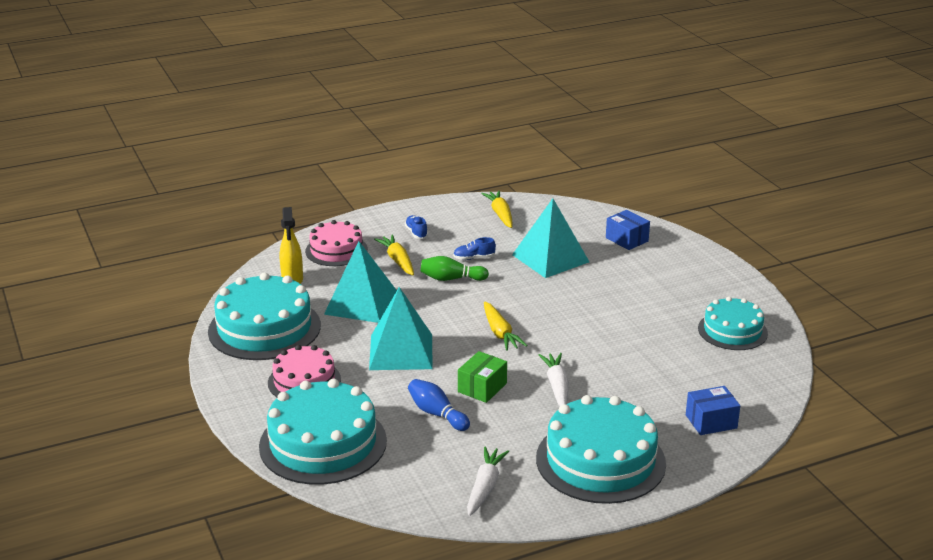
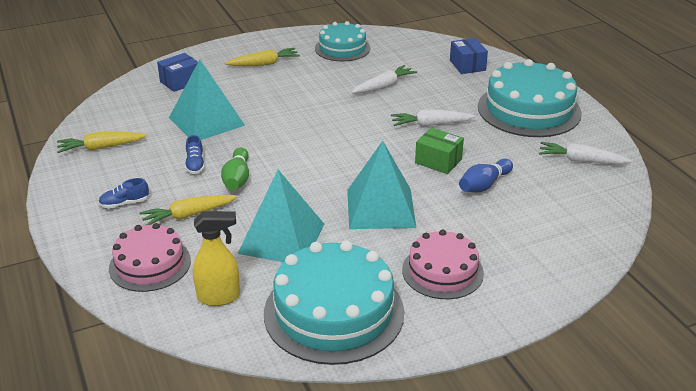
camera: 90 degrees left, 5 degrees up
turquoise cake [259,379,387,485] -> none
yellow carrot [484,302,528,351] -> yellow carrot moved to [225,48,300,66]
none -> white carrot [351,65,417,93]

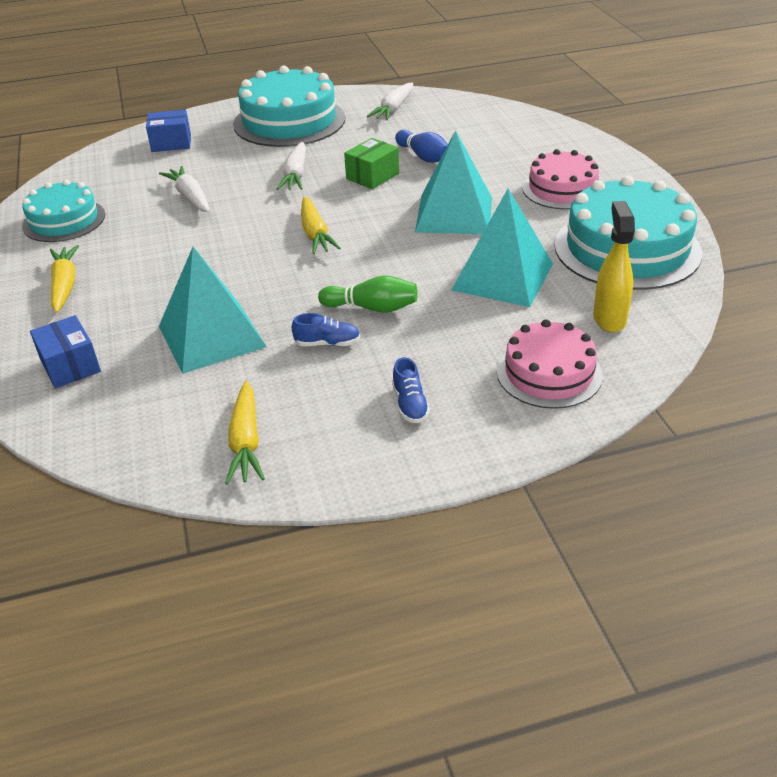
camera: 80 degrees left, 5 degrees up
yellow carrot [139,195,238,225] -> yellow carrot moved to [301,196,341,254]

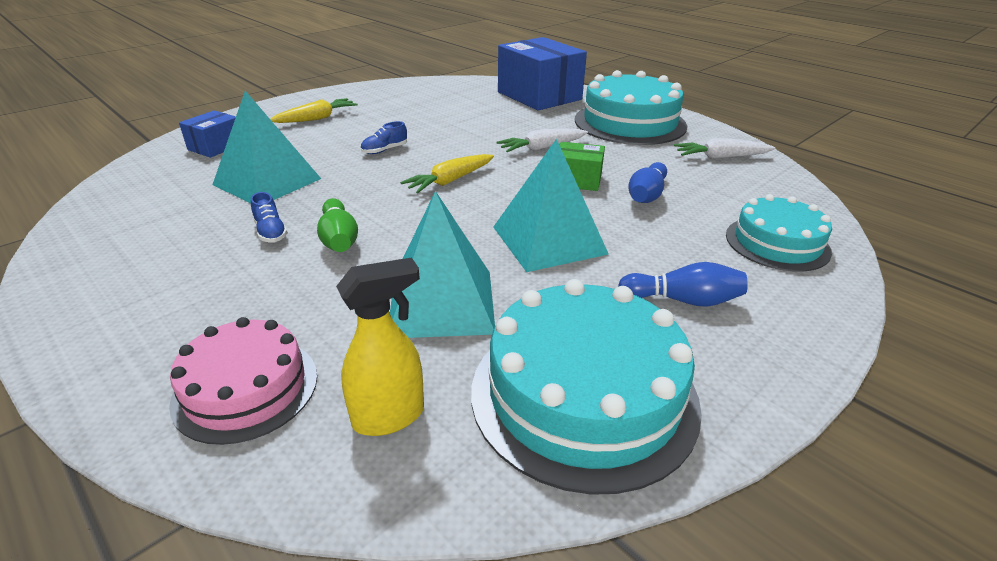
camera: 60 degrees right, 5 degrees down
turquoise cake [22,180,105,242] -> turquoise cake moved to [726,194,832,272]
blue box [146,110,191,152] -> blue box [498,37,587,111], size x2.01
white carrot [159,166,210,212] -> none
yellow carrot [225,381,265,485] -> none
blue shoe [392,357,430,423] -> blue shoe moved to [361,121,407,154]
pink cake [522,149,599,209] -> blue bowling pin [618,262,748,307]

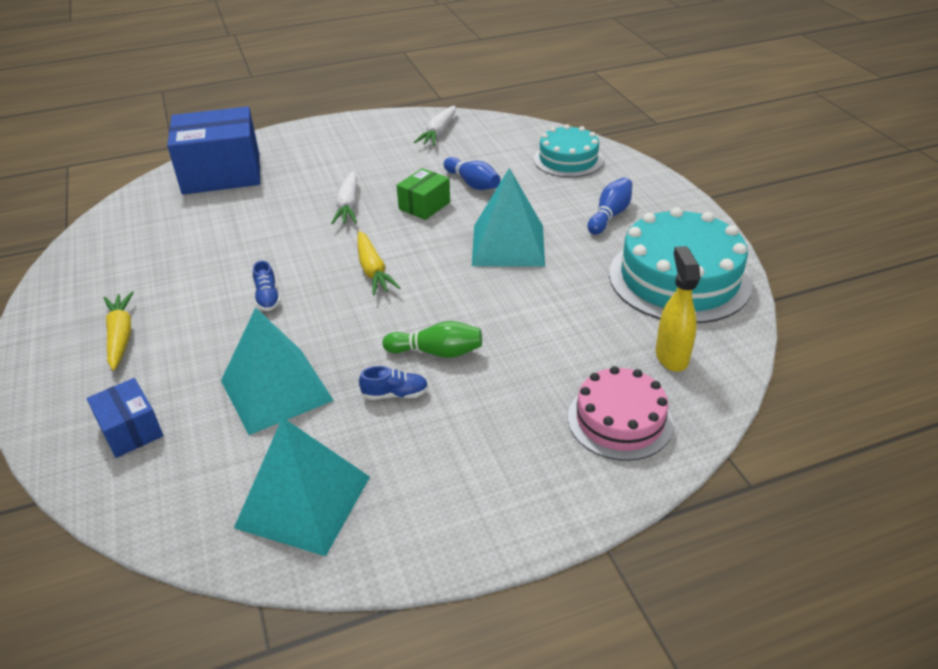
camera: 65 degrees left, 5 degrees up
turquoise pyramid [390,191,495,338] -> turquoise pyramid moved to [234,417,370,556]
turquoise cake [575,70,687,145] -> none

